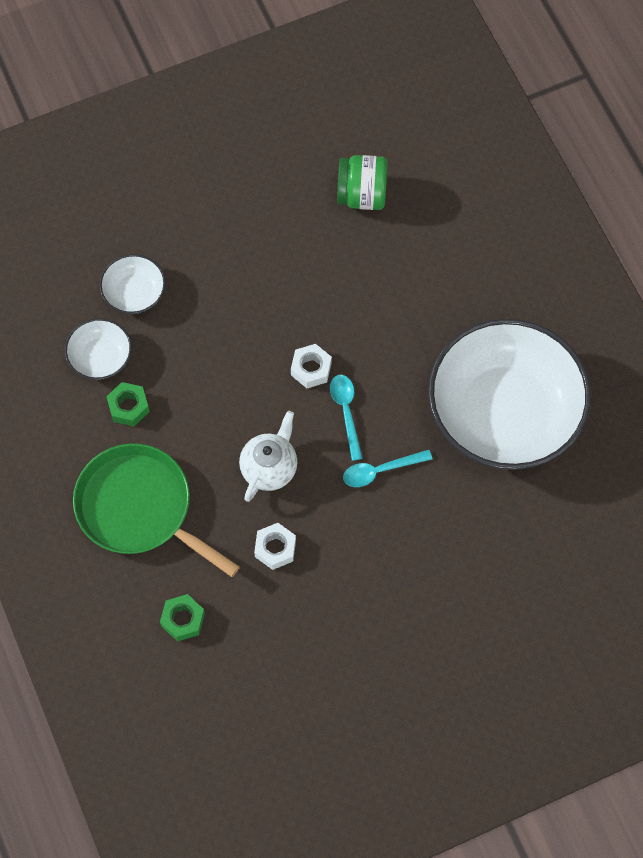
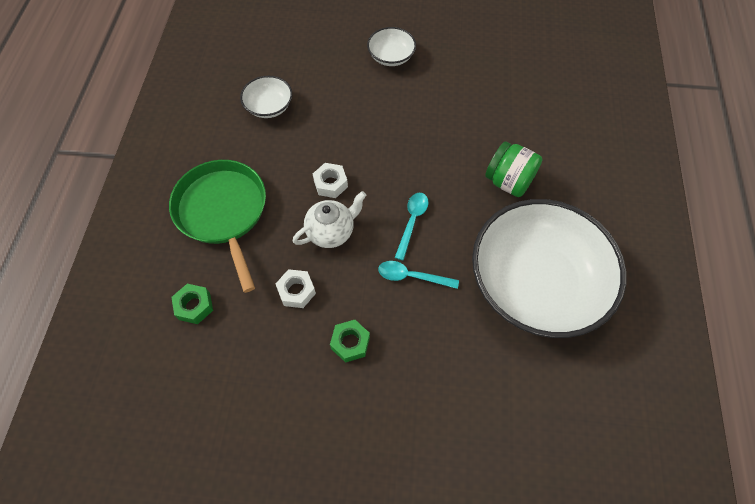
camera: 30 degrees right, 5 degrees down
white bowl [99,254,166,314] -> white bowl moved to [367,27,416,66]
green nut [106,382,150,426] -> green nut moved to [330,320,370,363]
white nut [291,344,332,388] -> white nut moved to [313,163,348,198]
green jar [337,155,388,210] -> green jar moved to [485,141,543,197]

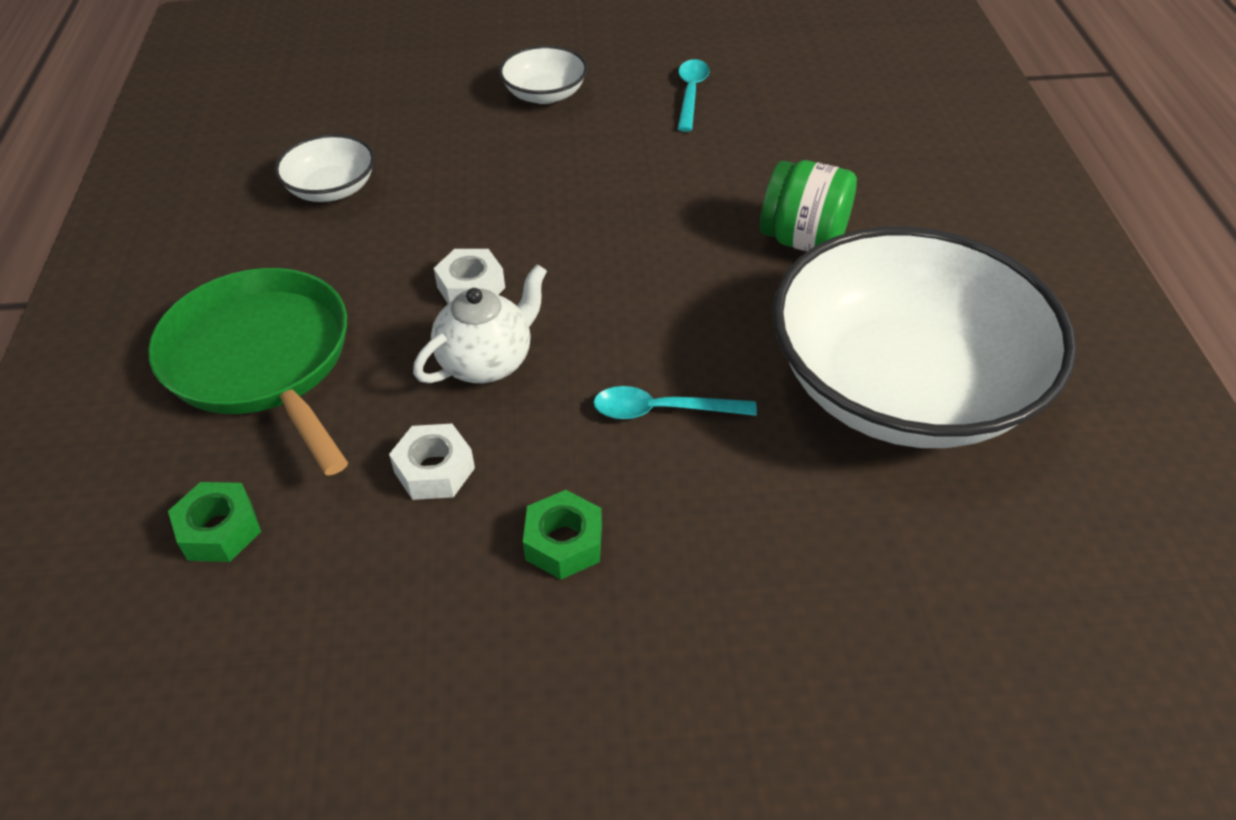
camera: 10 degrees left, 15 degrees down
turquoise spoon [395,193,429,260] -> turquoise spoon moved to [678,59,710,132]

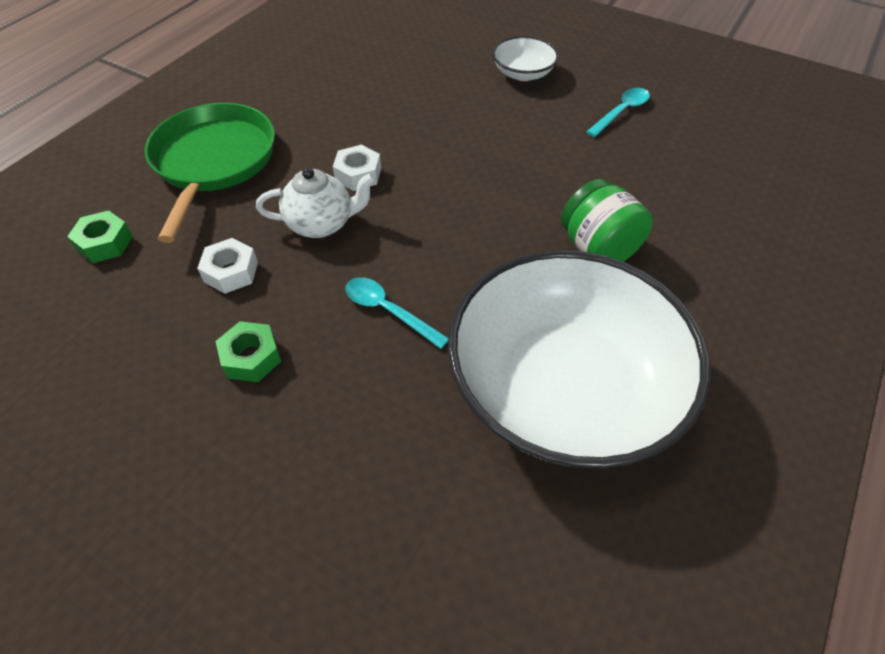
camera: 35 degrees right, 5 degrees up
white bowl [275,134,375,202] -> none

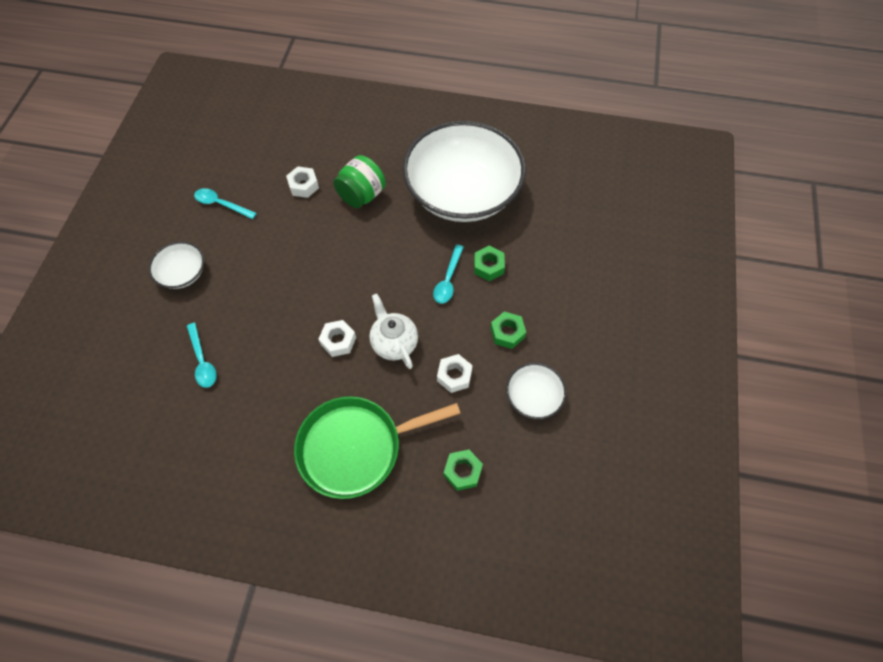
camera: 110 degrees left, 10 degrees up
none -> turquoise spoon [187,323,217,388]
none -> white nut [286,166,319,198]
none -> green nut [474,246,505,281]
none -> white bowl [506,363,566,419]

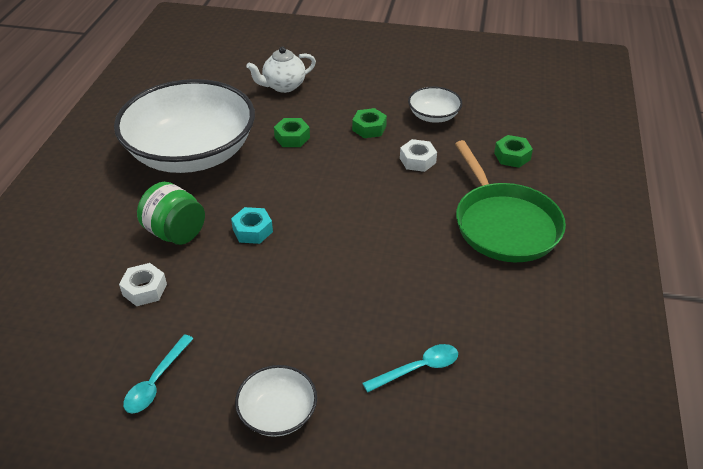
camera: 90 degrees left, 20 degrees down
white nut [318,320,356,357] -> none
white teapot [369,294,418,369] -> white teapot moved to [246,47,316,93]
turquoise spoon [433,245,464,304] -> none
none -> turquoise nut [231,207,273,244]

